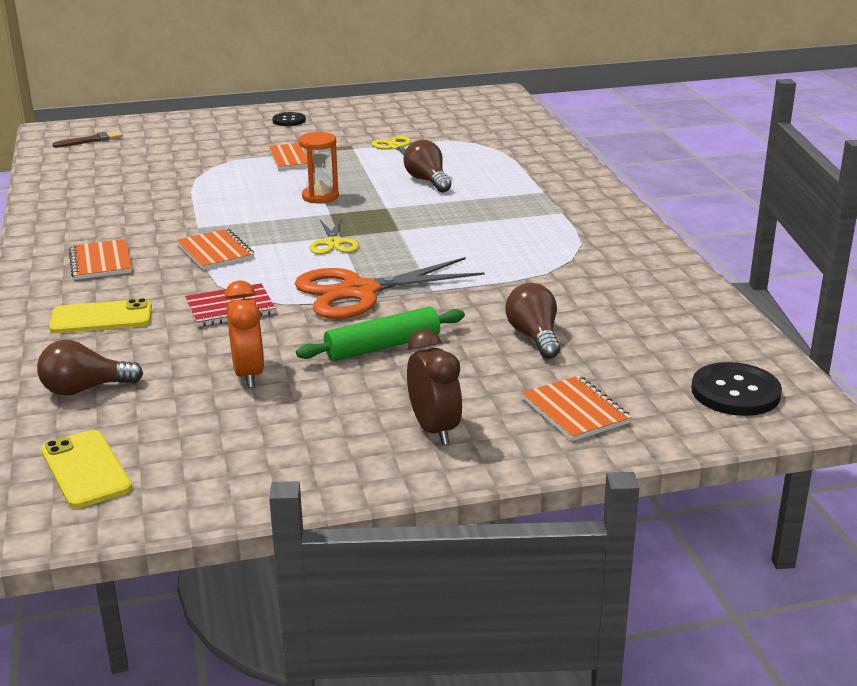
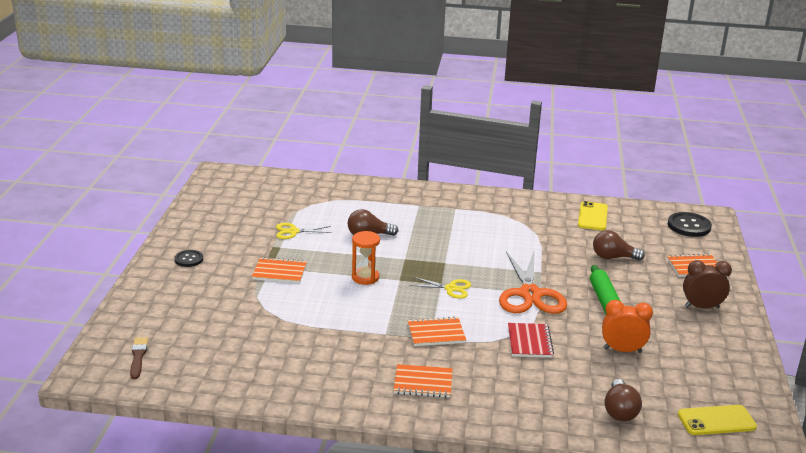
camera: 70 degrees left, 0 degrees up
yellow phone [49,298,152,333] -> yellow phone moved to [578,201,608,230]

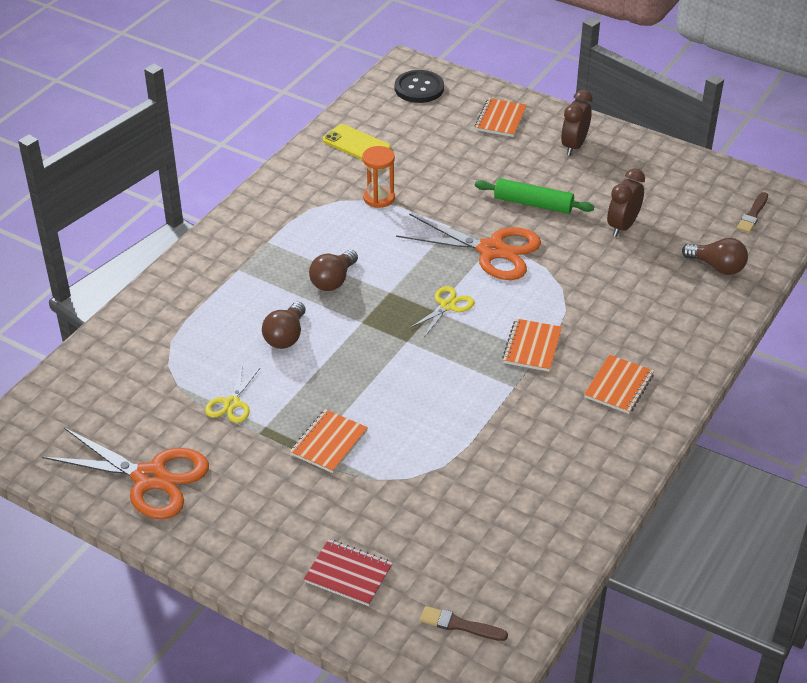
camera: 65 degrees left, 15 degrees up
black button [174,250,203,267] -> none
orange hourglass [352,231,380,285] -> orange hourglass moved to [362,146,395,208]
red notebook [508,323,554,358] -> red notebook moved to [304,539,393,606]
brown light bulb [593,230,645,261] -> brown light bulb moved to [309,250,358,291]
orange clock [602,300,653,353] -> brown clock [607,168,645,237]
yellow phone [678,405,757,435] -> brown brush [737,192,768,233]
none -> orange scissors [42,428,209,519]

